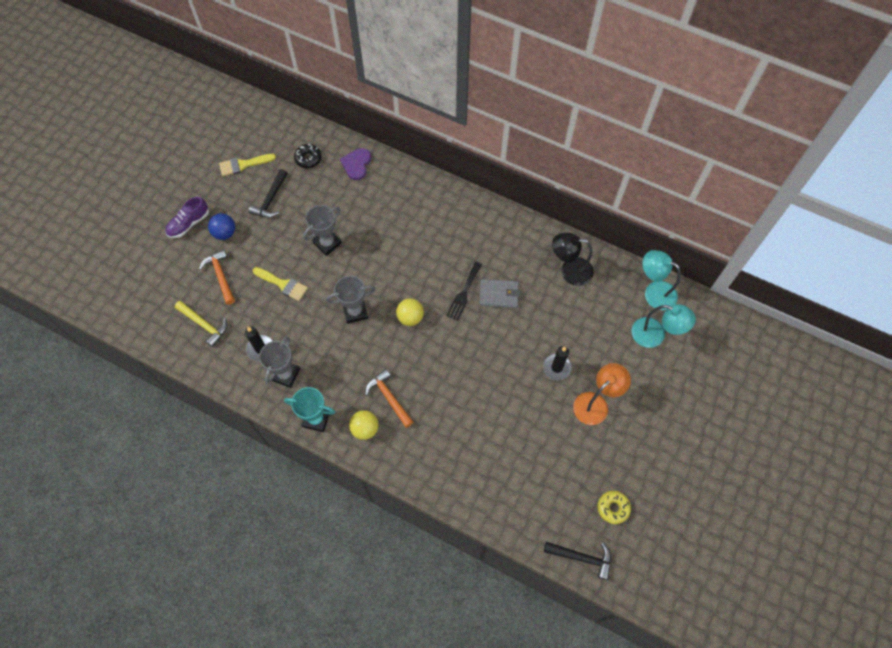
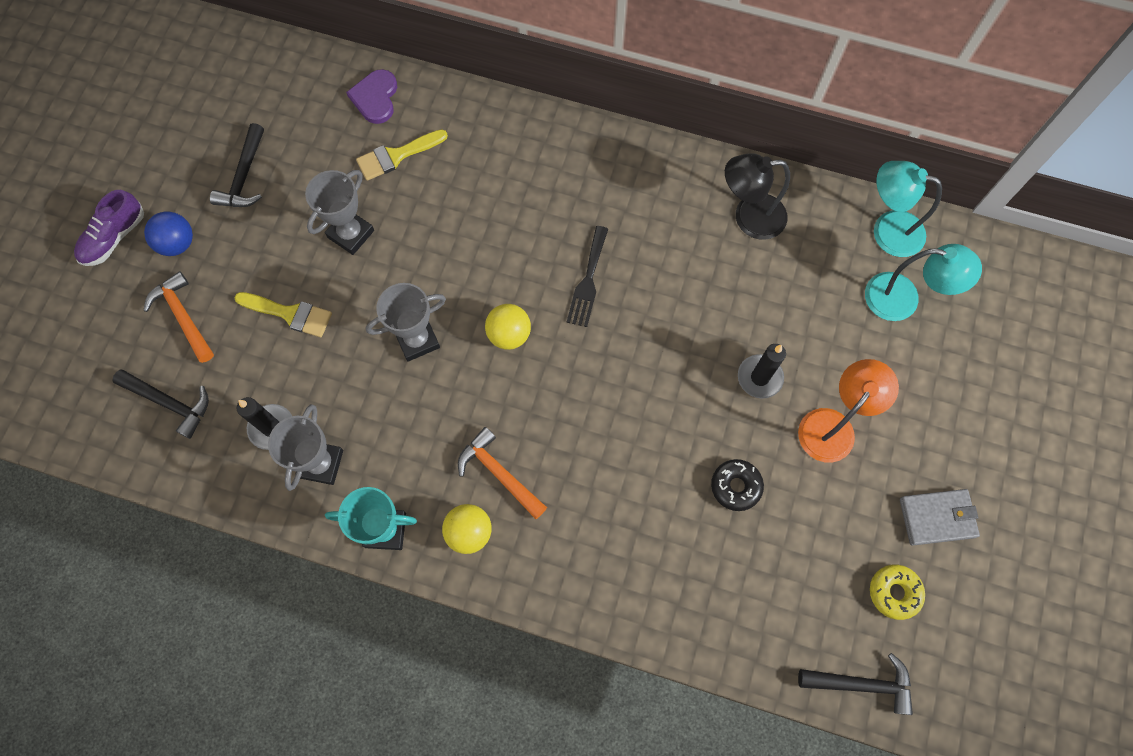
camera: 10 degrees left, 5 degrees up
yellow hammer [175,301,228,347] -> black hammer [112,370,209,439]
yellow brush [219,154,276,176] -> yellow brush moved to [356,129,448,181]
black donut [294,144,322,168] -> black donut moved to [711,459,764,511]
grey wallet [479,279,520,308] -> grey wallet moved to [900,489,980,546]

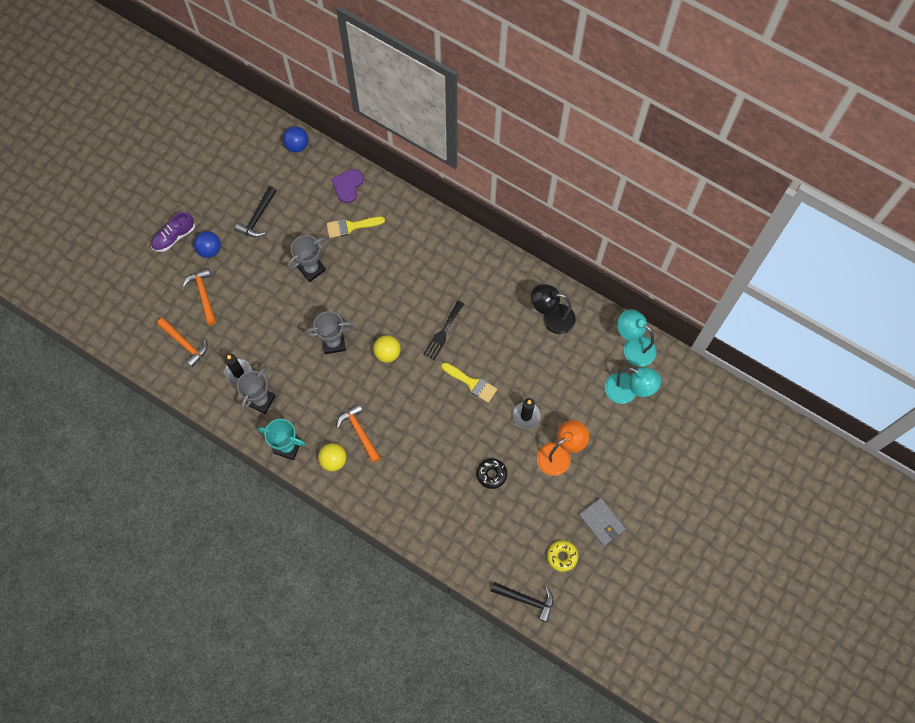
camera: 15 degrees right, 0 degrees up
black hammer [112,370,209,439] -> orange hammer [157,318,208,367]
yellow brush [234,292,332,337] -> yellow brush moved to [441,363,497,403]
grey wallet [900,489,980,546] -> grey wallet turned 45 degrees clockwise [579,498,626,546]
none -> blue ball [283,126,308,153]

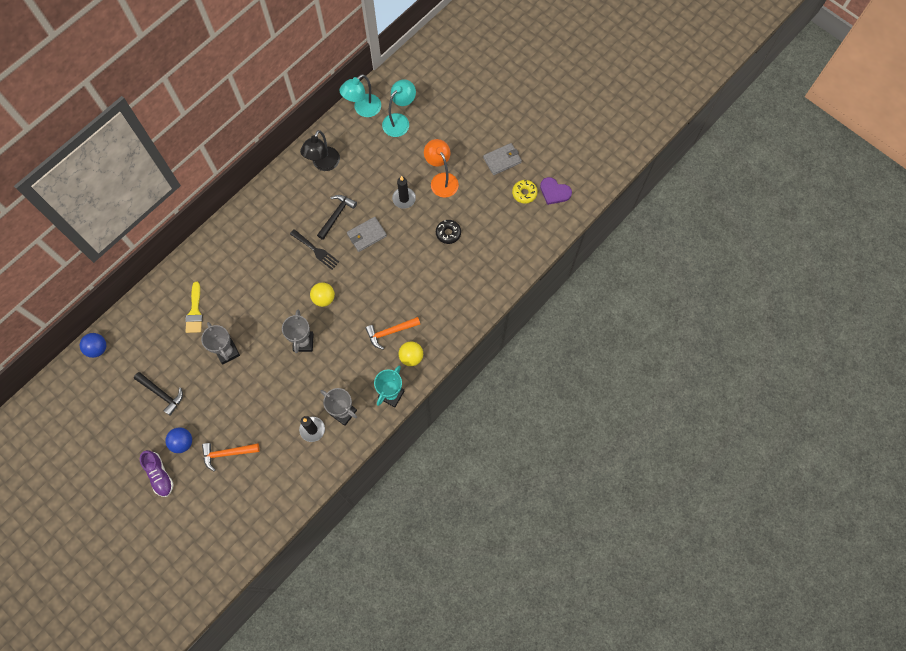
camera: 80 degrees left, 0 degrees up
orange hammer [157,318,208,367] -> none
purple heart [331,169,363,203] -> purple heart moved to [540,177,572,205]
yellow brush [441,363,497,403] -> grey wallet [347,217,387,252]
black hammer [491,582,553,622] -> black hammer moved to [317,195,357,240]

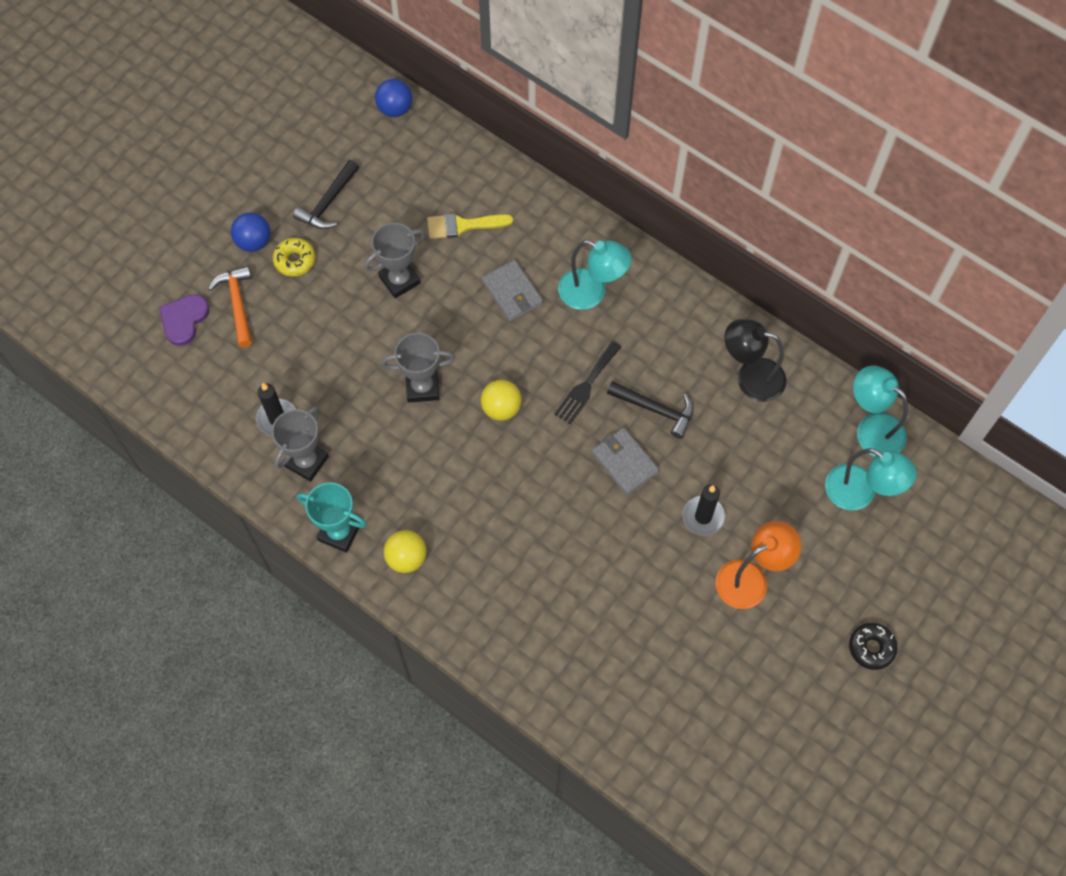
camera: 85 degrees right, 5 degrees down
purple shoe [140,450,173,497] -> none
orange hammer [365,317,420,349] -> none
black donut [436,220,461,244] -> black donut moved to [849,623,898,670]
grey wallet [483,143,522,175] -> grey wallet moved to [482,260,543,321]
yellow donut [512,180,538,204] -> yellow donut moved to [273,238,315,277]
purple heart [540,177,572,205] -> purple heart moved to [159,294,209,346]
none -> turquoise lamp [558,240,632,310]

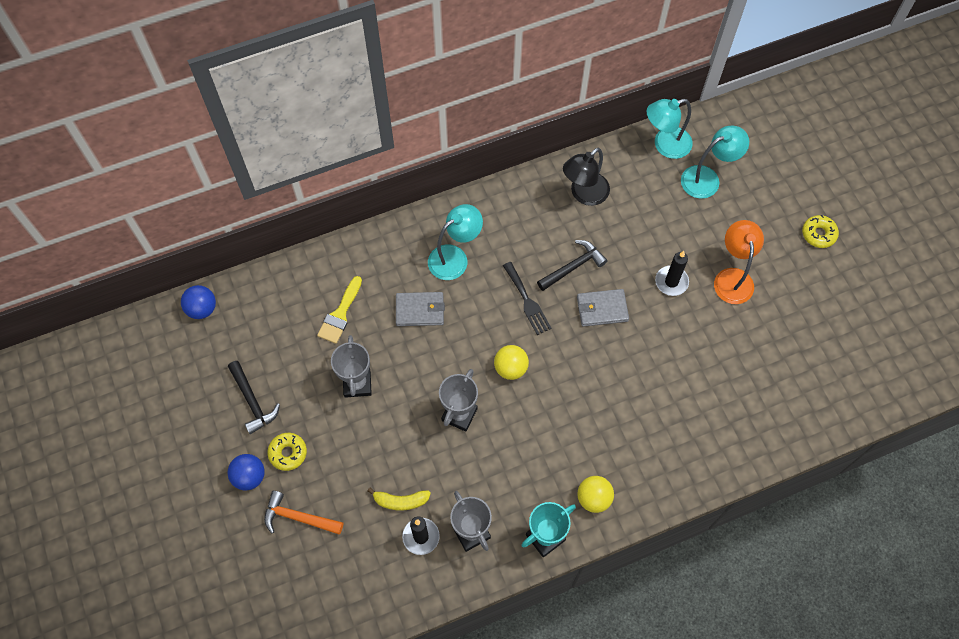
camera: 60 degrees left, 0 degrees up
purple heart [159,294,209,346] -> none
black donut [849,623,898,670] -> yellow donut [802,215,839,248]
none -> yellow banana [367,488,431,511]

